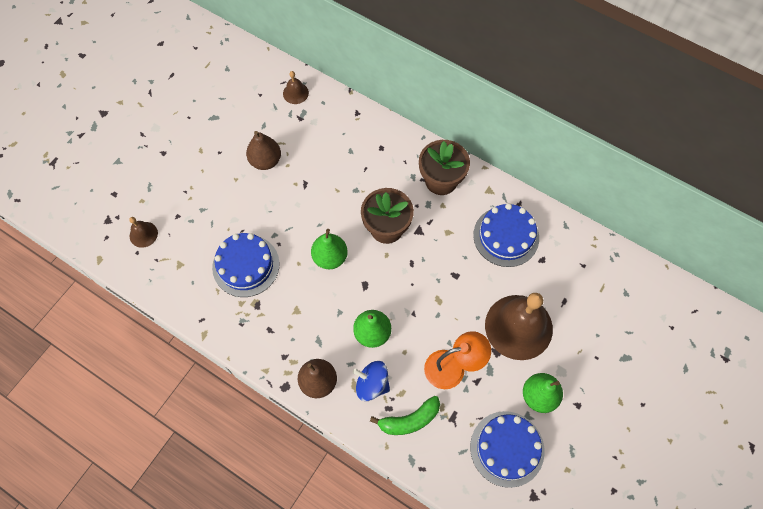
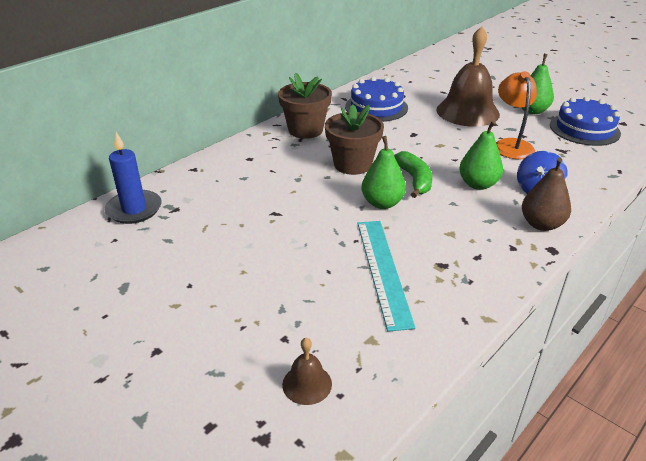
camera: 80 degrees left, 30 degrees down
blue cake [212,233,280,297] -> turquoise ruler [357,221,416,332]
brown pear [246,131,281,170] -> none
brown bell [283,71,309,104] -> blue candle [105,132,162,224]
green banana [370,396,440,435] -> green banana moved to [394,151,432,198]

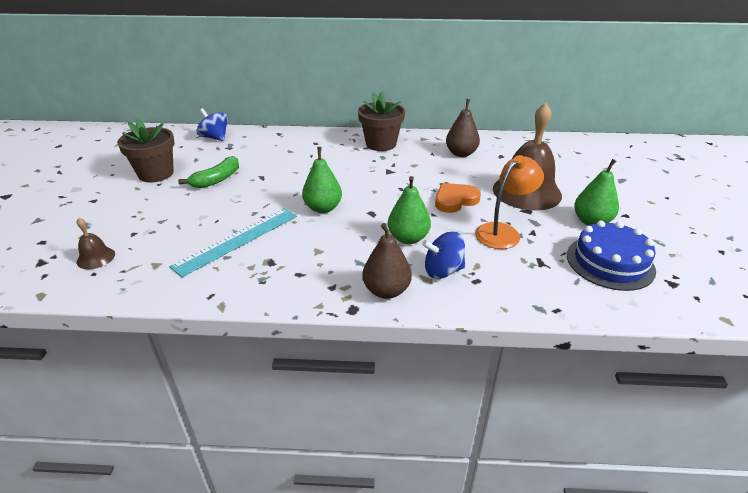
camera: 50 degrees right, 0 degrees up
blue candle [105,132,162,224] -> blue spinning top [197,108,228,141]
brown flower pot [325,104,384,175] -> brown flower pot moved to [117,118,175,182]
blue cake [345,77,408,122] -> brown pear [446,99,480,157]
green banana [394,151,432,198] -> green banana moved to [178,156,239,188]
none -> orange heart [435,183,481,213]

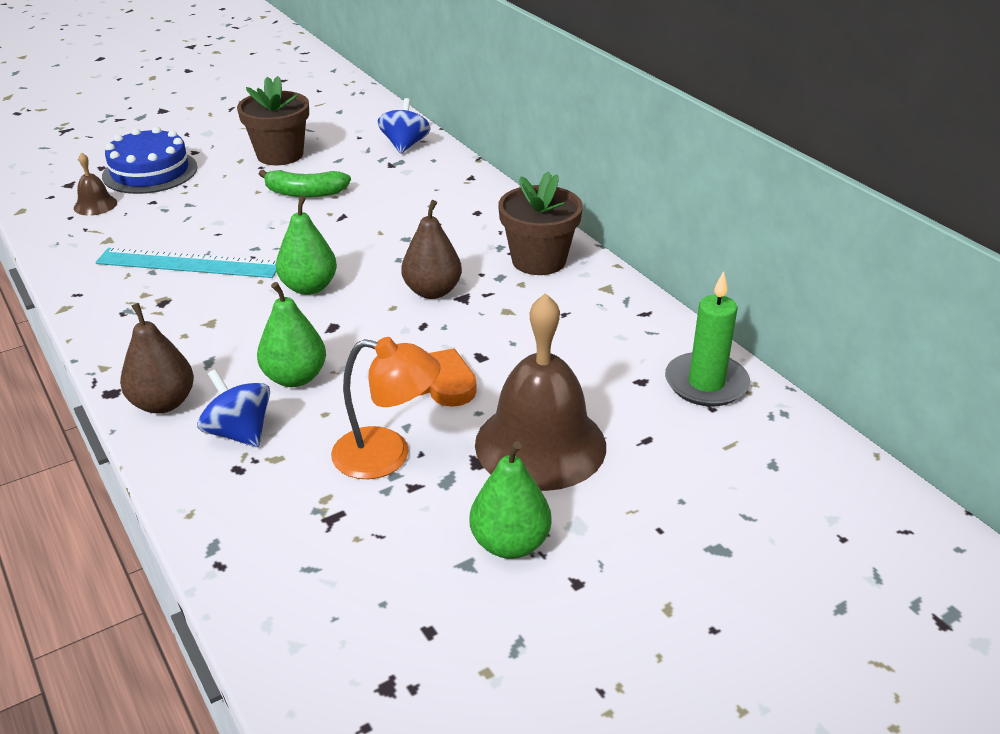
camera: 55 degrees right, 0 degrees up
brown pear [446,99,480,157] -> brown pear moved to [401,200,462,299]
blue cake [567,221,656,291] -> blue cake moved to [102,127,198,194]
none -> green candle [665,271,750,407]

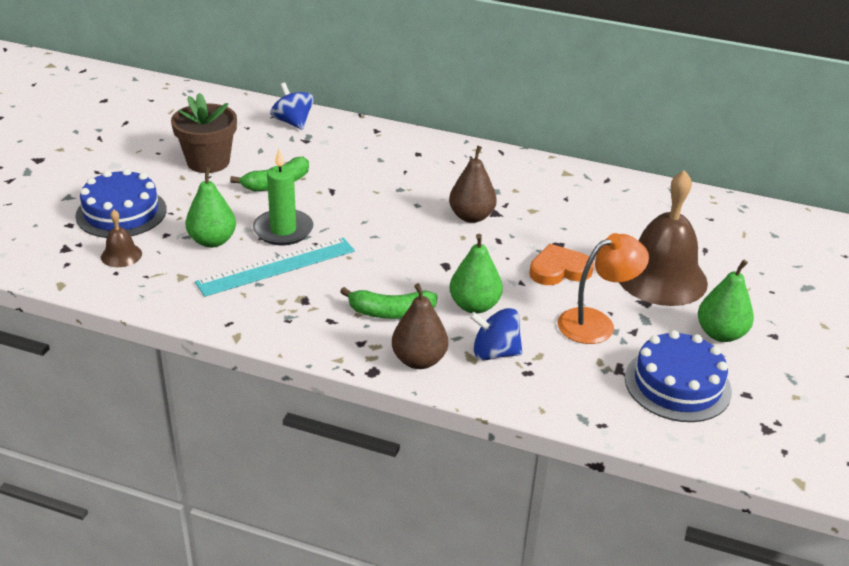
camera: 40 degrees left, 0 degrees up
green pear [276,196,337,295] -> green pear moved to [185,167,236,248]
brown flower pot [498,171,583,275] -> none
green candle [665,271,750,407] -> green candle moved to [253,149,313,245]
none -> green banana [340,287,438,319]
none -> blue cake [625,330,732,422]

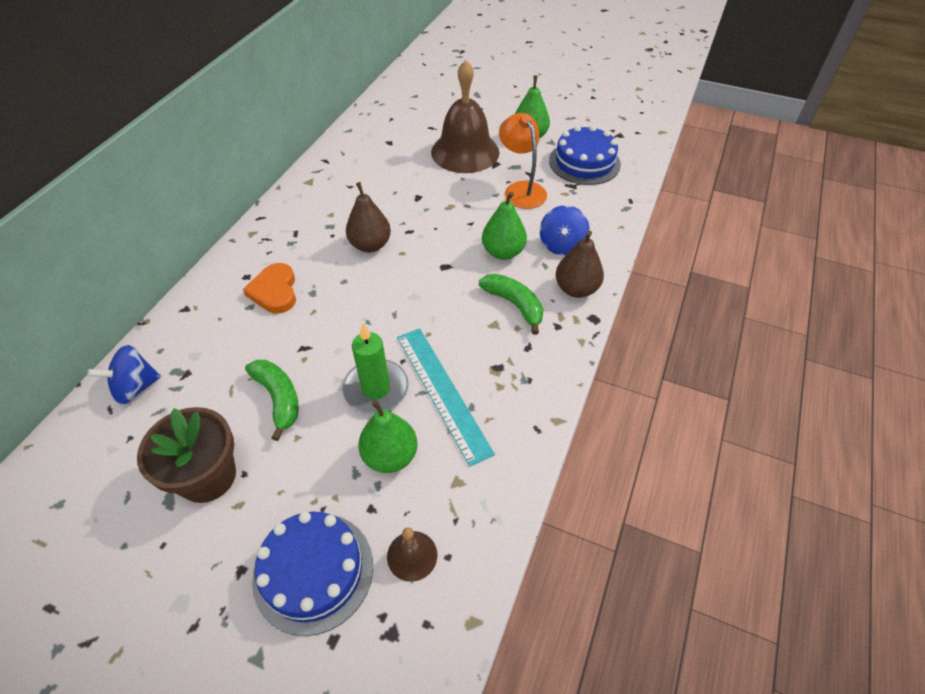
camera: 85 degrees left, 15 degrees up
green banana [340,287,438,319] -> green banana turned 45 degrees counterclockwise [479,274,543,335]
orange heart [529,244,594,285] -> orange heart moved to [243,263,296,313]

